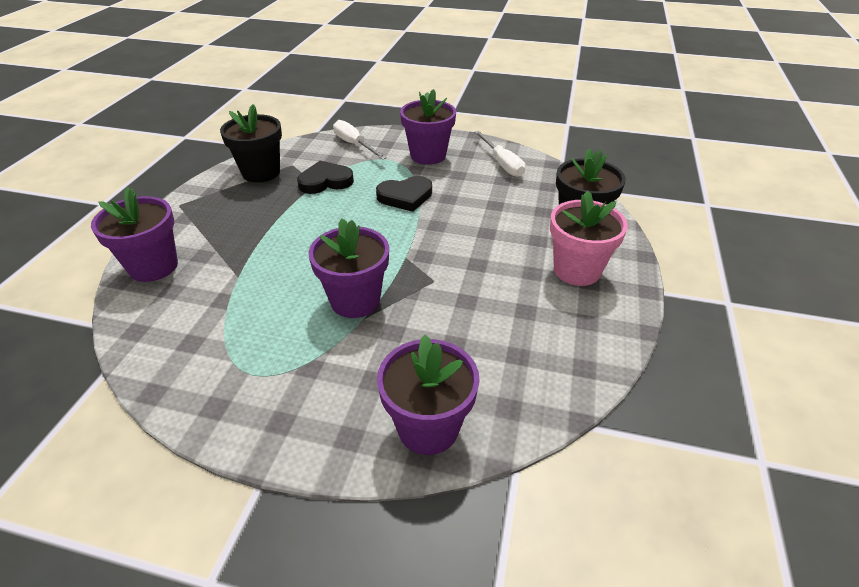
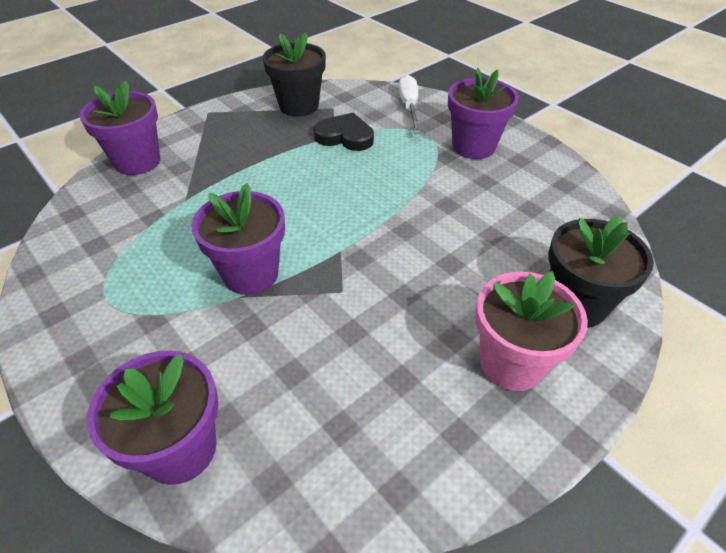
camera: 35 degrees right, 5 degrees up
black heart [376,176,432,212] -> none
white screwdriver [474,131,525,177] -> none

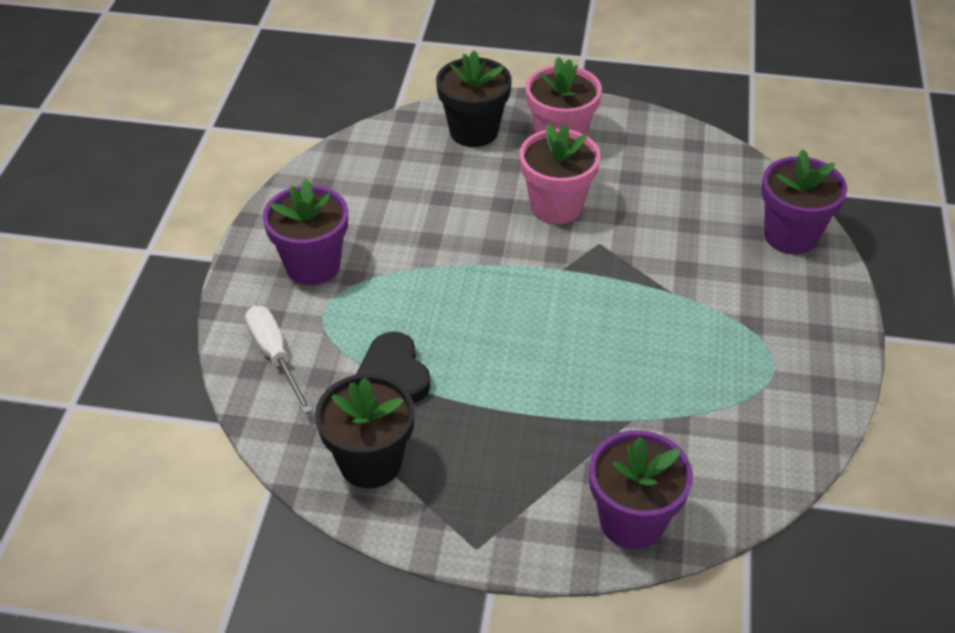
camera: 130 degrees left, 0 degrees up
purple flower pot [191,183,285,295] -> none
white screwdriver [399,75,421,134] -> white screwdriver turned 105 degrees clockwise [245,306,313,414]
none -> pink flower pot [519,124,600,224]

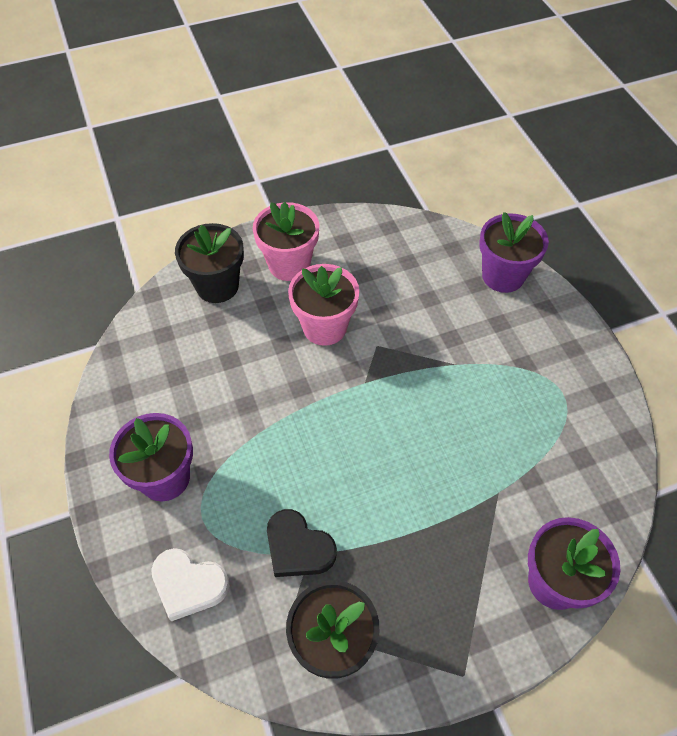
camera: 30 degrees left, 10 degrees up
white screwdriver [245,306,313,414] -> white heart [151,548,230,622]

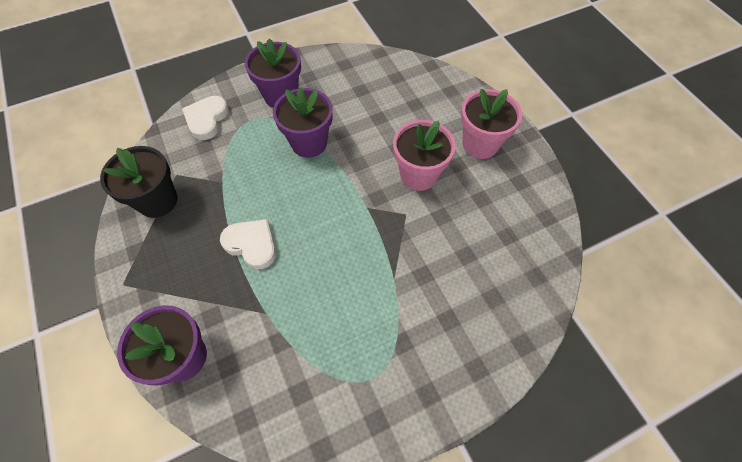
camera: 85 degrees right, 5 degrees up
black flower pot [175,223,244,303] -> none
black heart [267,509,337,577] -> none
purple flower pot [479,212,549,293] -> purple flower pot moved to [273,87,333,158]
none -> white heart [220,219,276,269]

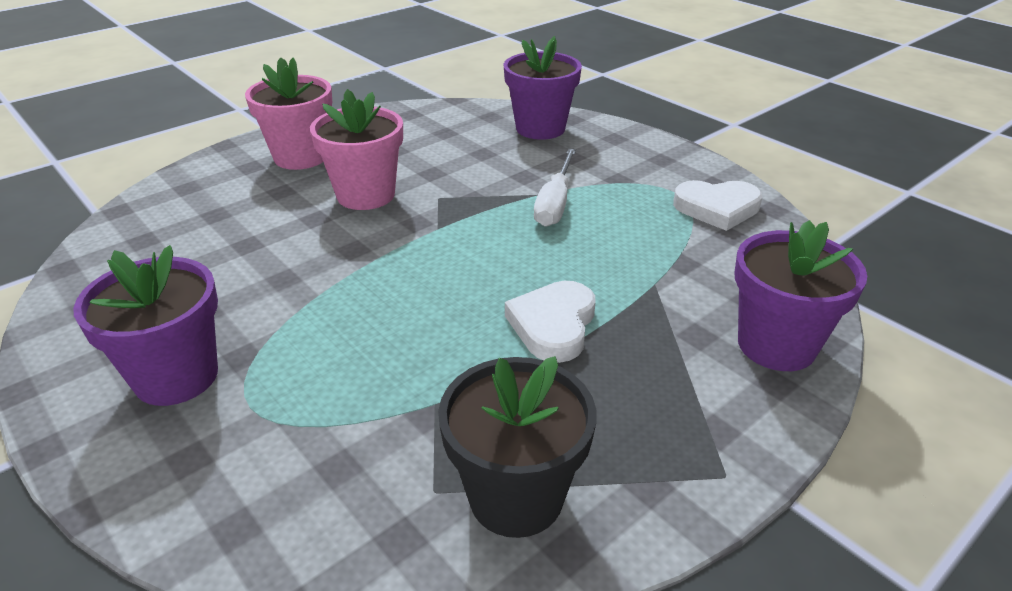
camera: 105 degrees left, 25 degrees down
white heart [182,96,229,140] -> white heart moved to [673,180,762,231]
purple flower pot [273,87,333,158] -> purple flower pot moved to [503,36,582,140]
none -> white screwdriver [534,148,576,227]

